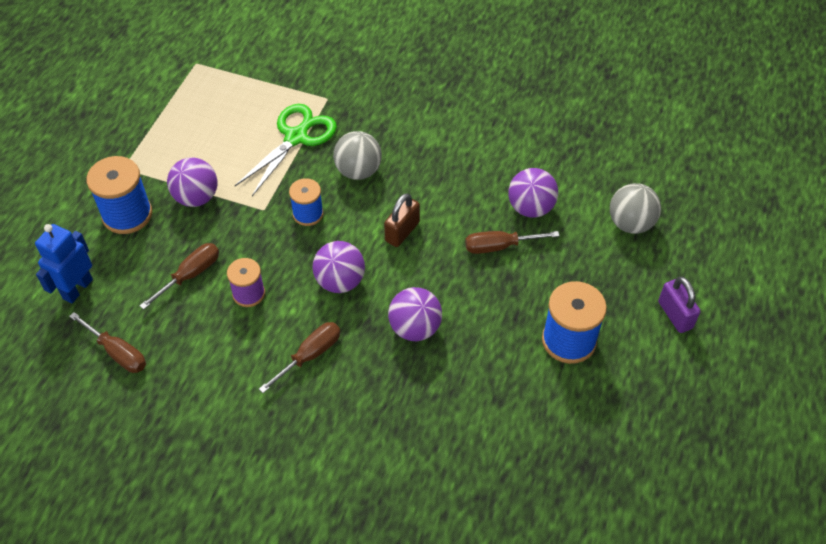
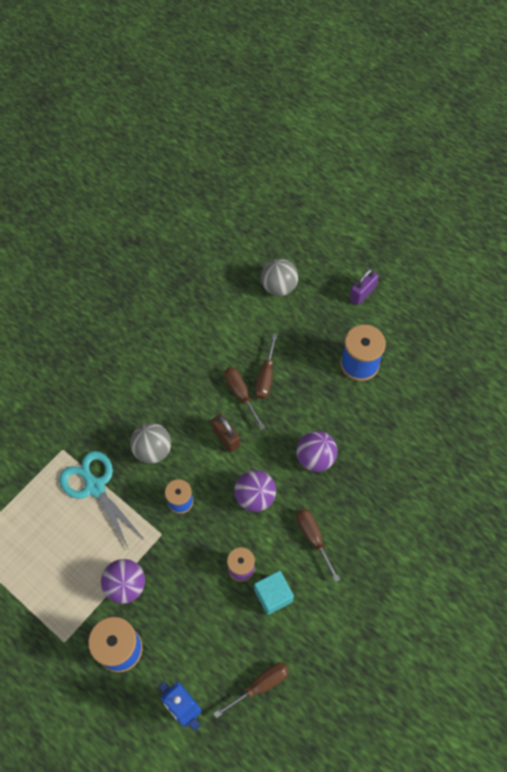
camera: 70 degrees left, 10 degrees up
brown screwdriver [140,243,219,310] -> brown screwdriver moved to [224,367,265,430]
green scissors [235,104,337,196] -> turquoise scissors [59,451,145,550]
purple ball [508,168,558,218] -> none
purple padlock [658,277,701,333] -> purple padlock turned 45 degrees counterclockwise [349,268,379,305]
none -> turquoise cube [254,571,294,615]

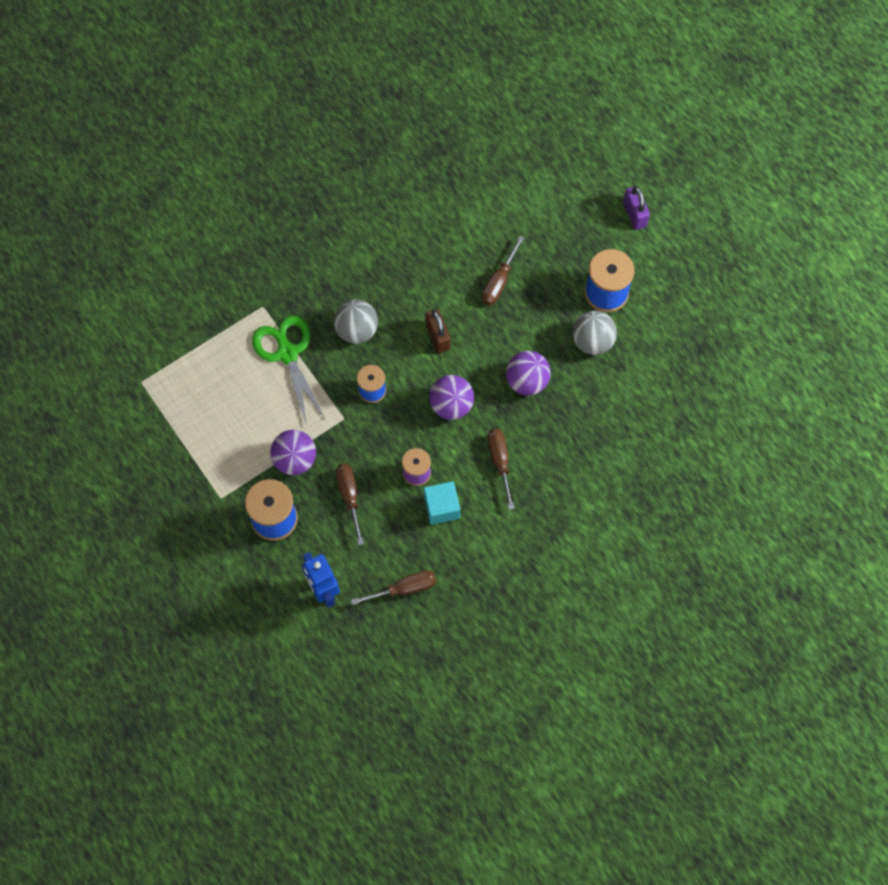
camera: 15 degrees right, 5 degrees up
turquoise scissors [59,451,145,550] -> green scissors [252,316,325,425]
brown screwdriver [224,367,265,430] -> brown screwdriver moved to [336,463,364,545]
grey ball [261,259,298,296] -> grey ball moved to [572,311,617,355]
purple padlock [349,268,379,305] -> purple padlock turned 75 degrees counterclockwise [623,186,650,230]

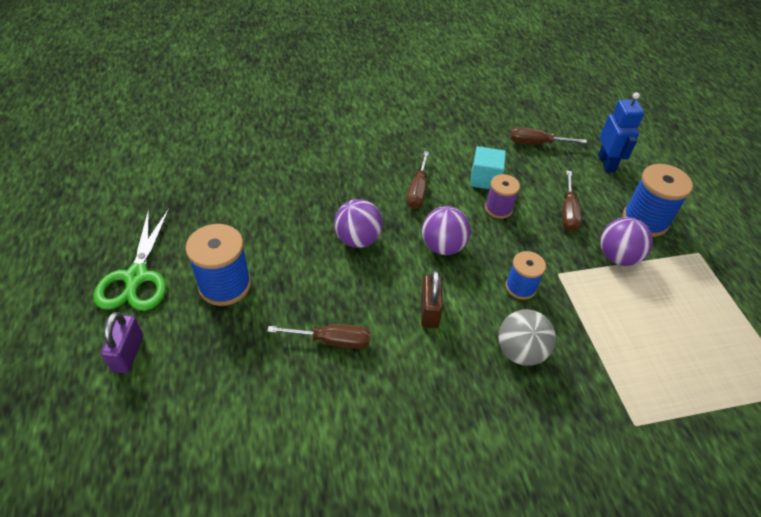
camera: 160 degrees left, 20 degrees down
green scissors [252,316,325,425] -> green scissors moved to [93,209,169,311]
brown screwdriver [482,236,524,305] -> brown screwdriver turned 45 degrees clockwise [267,324,370,349]
grey ball [572,311,617,355] -> none

